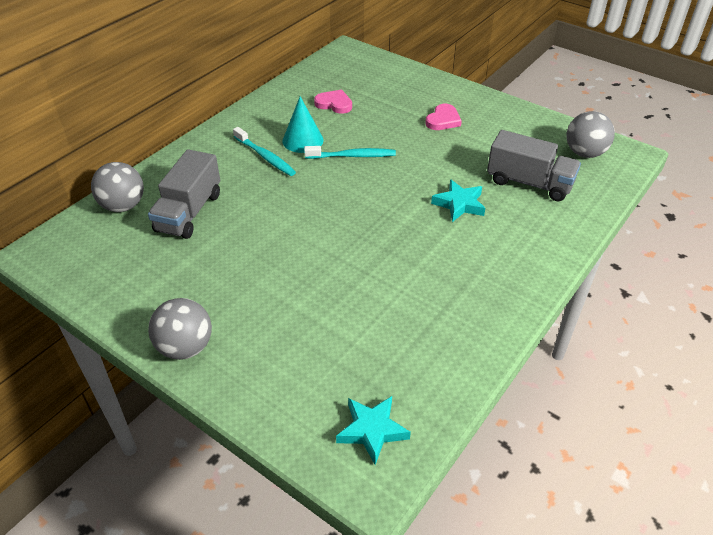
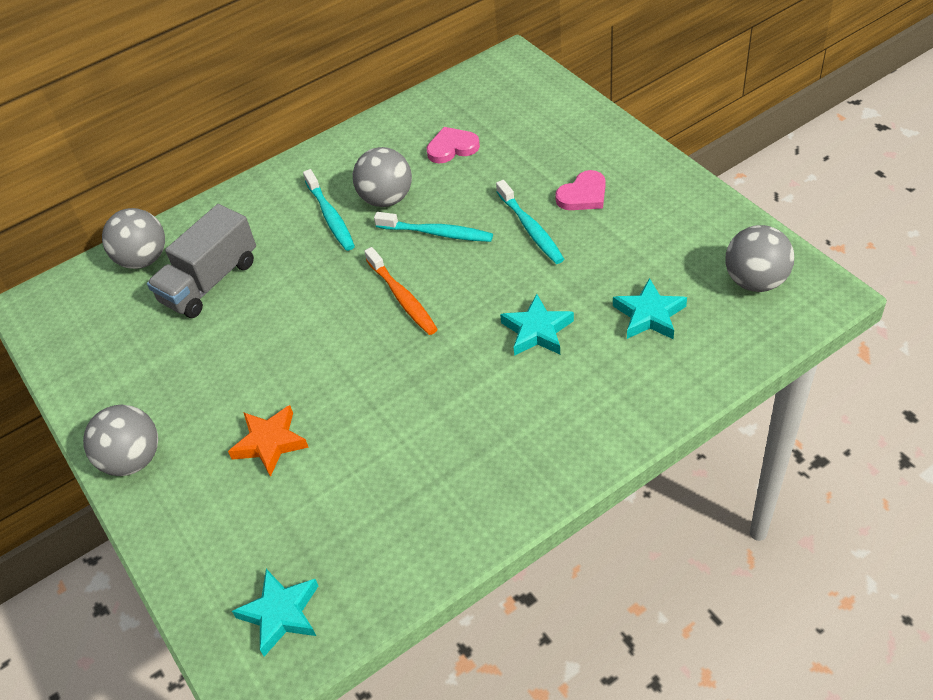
camera: 25 degrees right, 5 degrees up
turquoise cone [282,96,324,153] -> grey ball [353,147,412,207]
pink heart [314,90,352,114] -> pink heart turned 60 degrees counterclockwise [426,127,480,163]
grey truck [487,130,581,201] -> turquoise star [613,278,687,339]
none -> orange star [228,405,309,477]
none -> orange toothbrush [364,247,438,335]
none -> turquoise toothbrush [496,180,564,264]

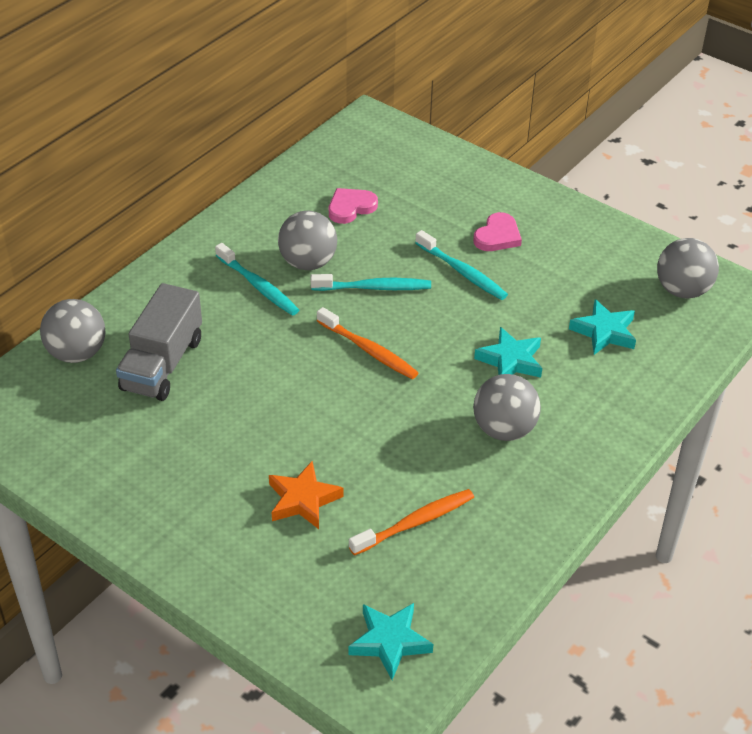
camera: 25 degrees left, 5 degrees down
grey ball [83,405,158,476] -> grey ball moved to [473,374,541,441]
none -> orange toothbrush [349,489,474,556]

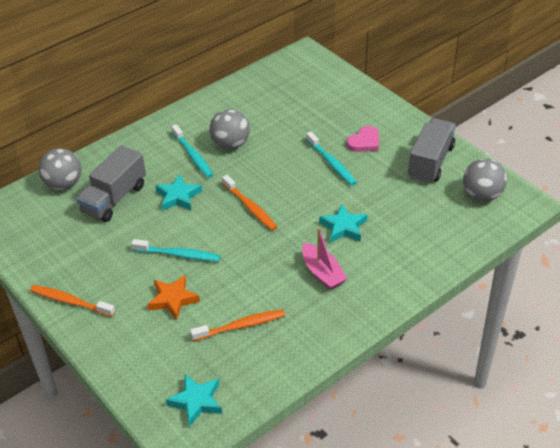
camera: 15 degrees right, 0 degrees up
turquoise toothbrush [311,274,431,291] -> turquoise toothbrush moved to [131,239,221,262]
pink heart [329,188,378,224] -> none
grey ball [473,374,541,441] -> pink boat [302,228,347,290]
turquoise star [569,299,636,355] -> turquoise star moved to [155,174,202,211]
none -> orange toothbrush [30,285,115,317]
none -> grey truck [408,118,456,183]

